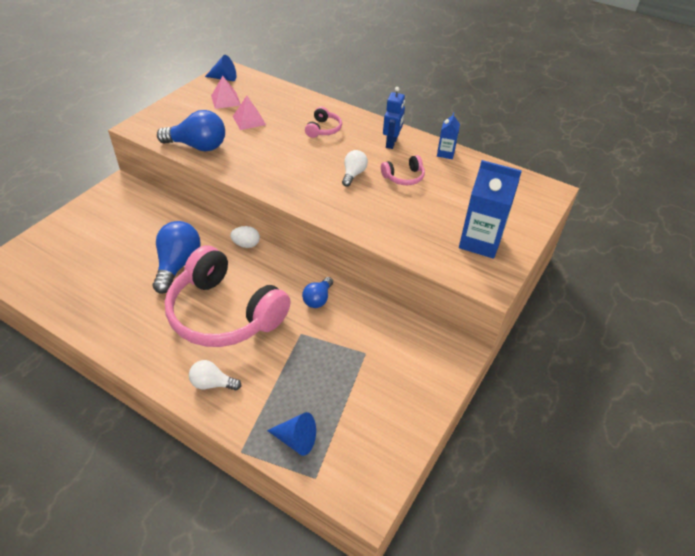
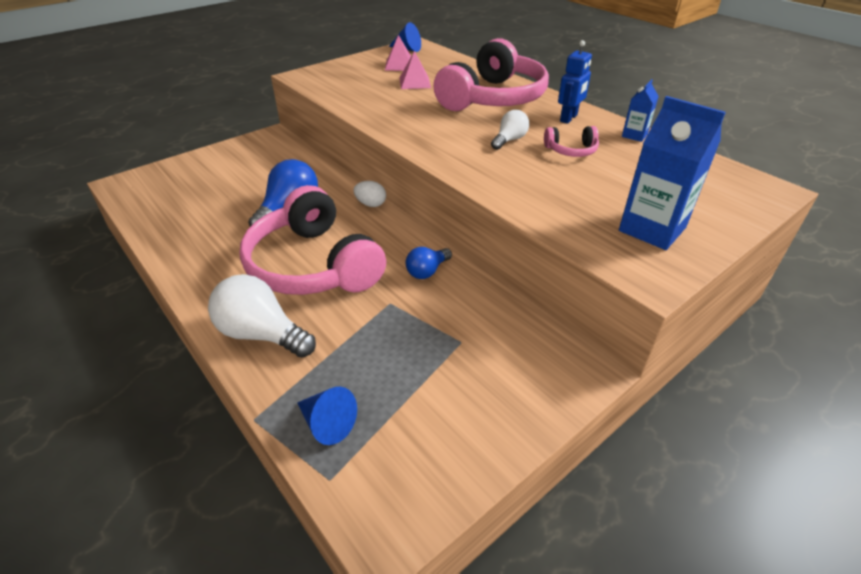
camera: 20 degrees right, 5 degrees down
blue light bulb [157,110,225,151] -> none
white light bulb [189,360,241,391] -> white light bulb [208,274,316,358], size x1.76
pink headphones [305,107,342,138] -> pink headphones [433,38,549,111], size x2.42

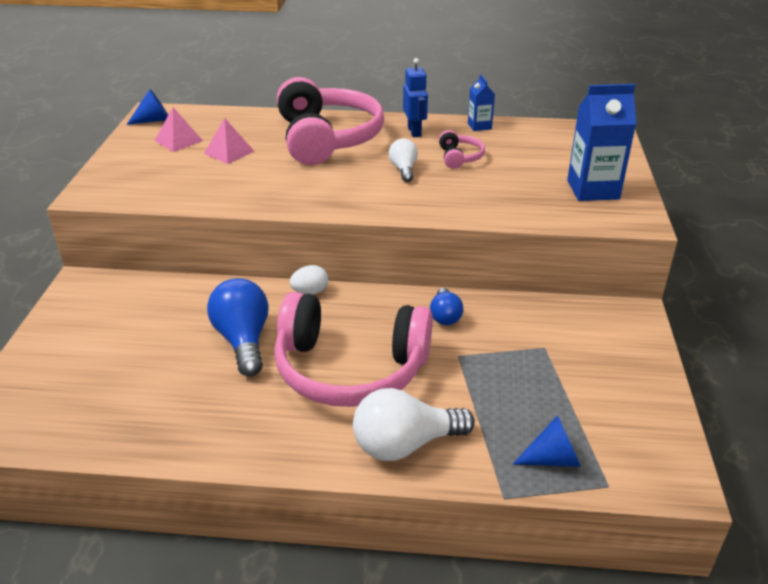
camera: 45 degrees left, 5 degrees down
pink headphones [544,126,599,157] -> pink headphones turned 45 degrees counterclockwise [439,130,485,169]

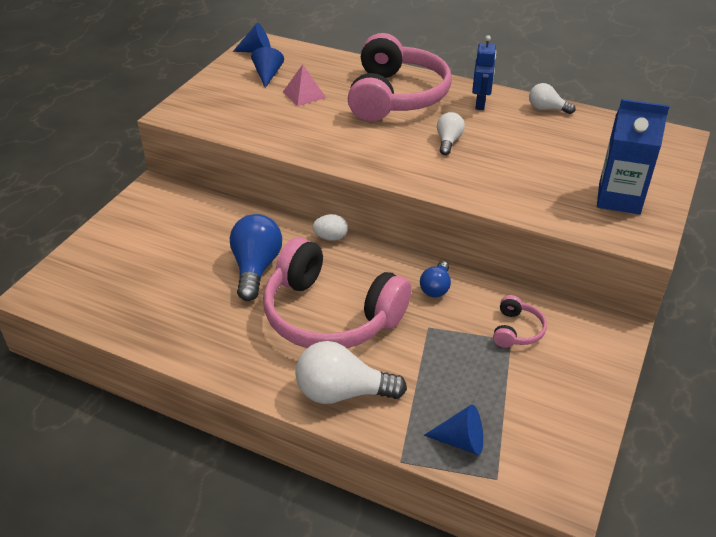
camera: 20 degrees right, 5 degrees up
pink pyramid [155,107,203,152] -> blue cone [251,47,284,88]
pink headphones [439,130,485,169] -> pink headphones moved to [493,295,547,348]
blue carton [468,74,495,131] -> white light bulb [529,83,576,114]

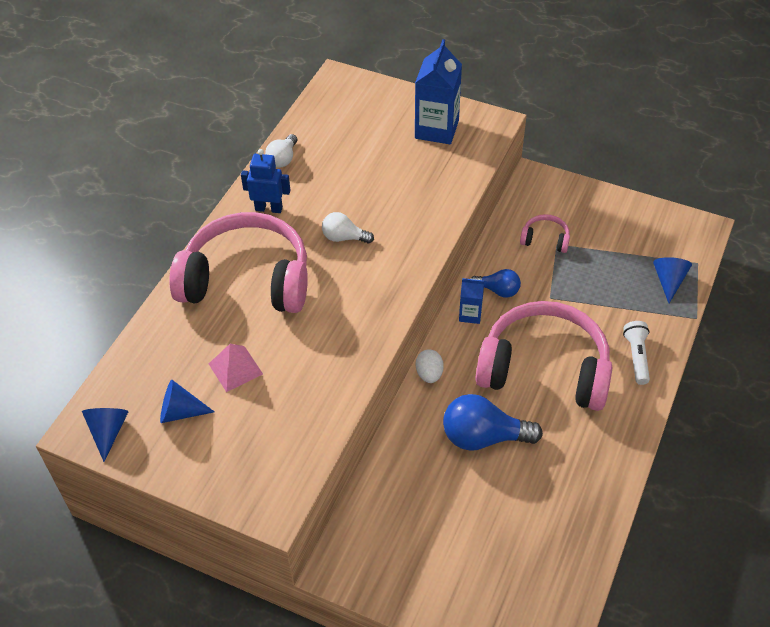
camera: 90 degrees left, 10 degrees up
pink headphones [263,237,412,348] -> pink headphones turned 105 degrees counterclockwise [475,301,612,411]
white light bulb [295,341,407,404] -> white flashlight [623,321,650,385]
none -> blue carton [459,278,484,324]

